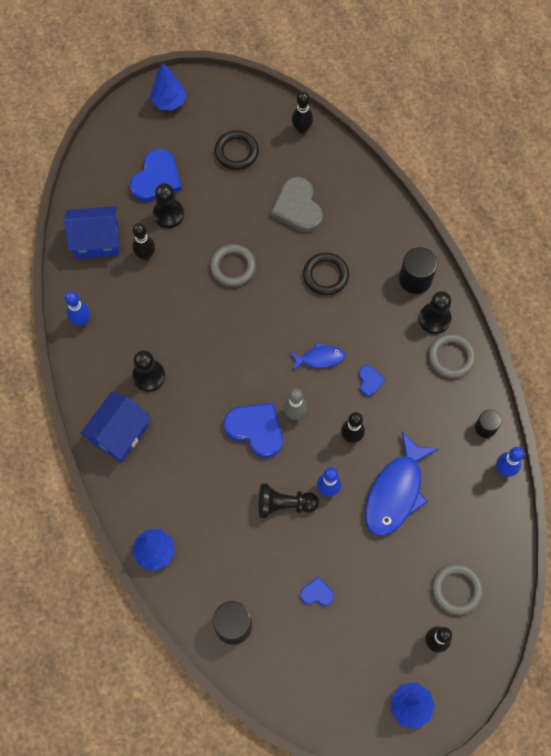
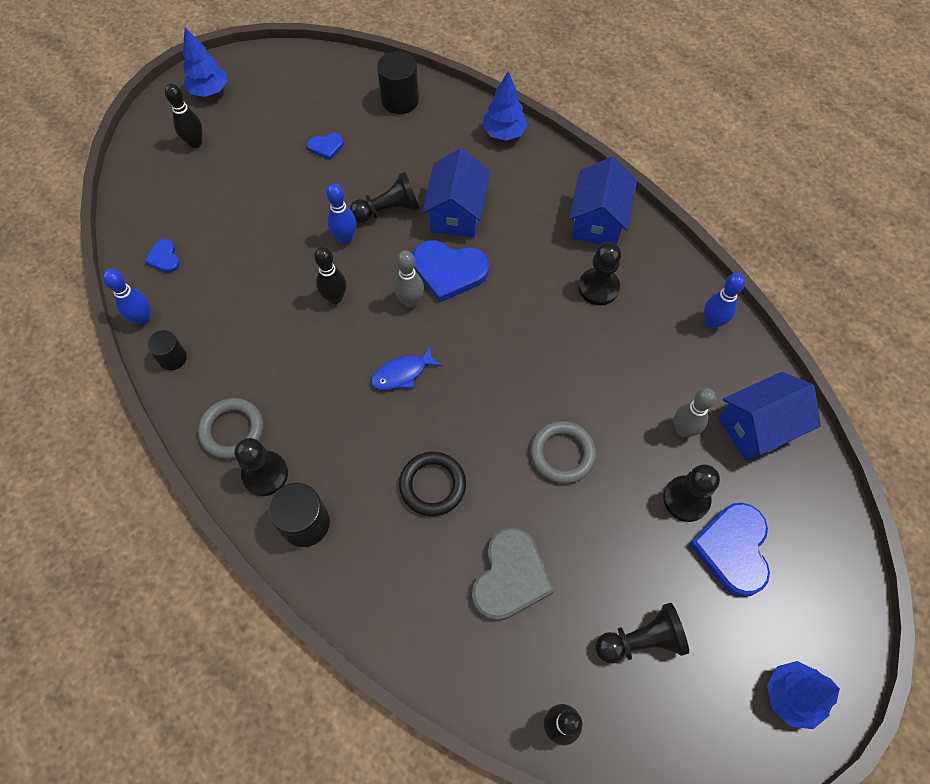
camera: 160 degrees right, 5 degrees down
black bowling pin [132,223,155,261] -> grey bowling pin [674,388,716,437]
black ring [215,130,259,170] -> black pawn [595,603,689,663]
grey heart [271,177,323,232] -> grey heart turned 60 degrees clockwise [472,527,554,621]
blue heart [359,365,385,396] -> blue heart moved to [145,239,180,273]
blue fish [365,432,438,536] -> none
grey ring [432,563,483,615] -> none
none -> blue house [423,148,490,238]

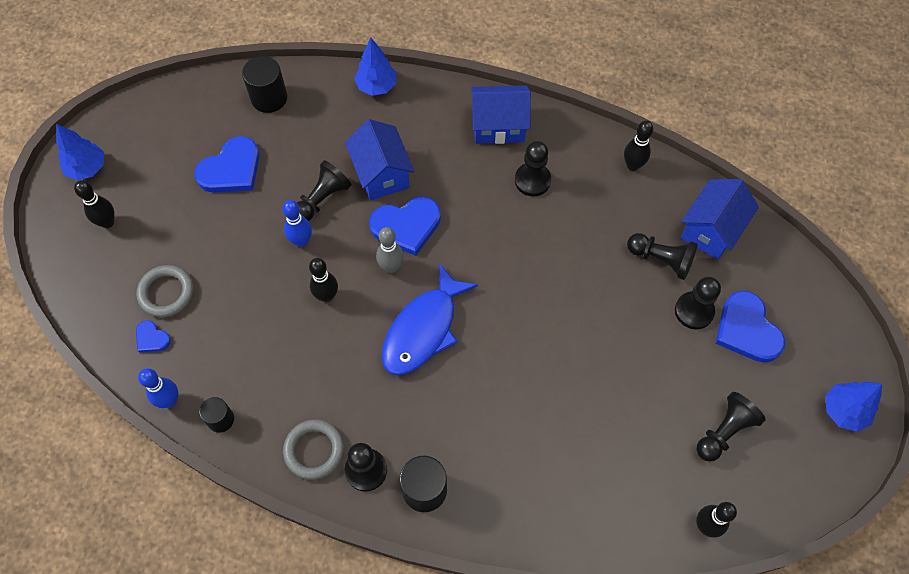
camera: 30 degrees left, 0 degrees up
blue heart [308,133,344,160] -> blue heart [194,136,260,193], size x2.00
blue fish [371,346,442,390] -> blue fish [382,263,478,375], size x1.92
black ring [399,452,466,516] -> none
grey heart [472,527,554,621] -> none
grey ring [530,421,596,484] -> grey ring moved to [136,265,194,317]
blue house [569,157,637,245] -> blue house turned 75 degrees counterclockwise [471,85,531,144]
grey bowling pin [674,388,716,437] -> black pawn [627,233,697,280]
blue bowling pin [704,273,745,329] -> black bowling pin [624,121,653,171]

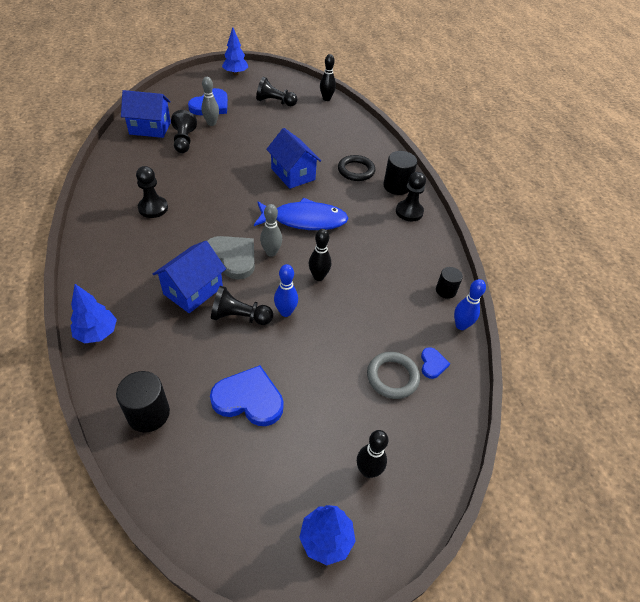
camera: 125 degrees left, 15 degrees down
grey ring [283,420,344,480] -> none
blue heart [369,197,441,256] -> grey heart [207,236,255,280]
blue house [471,85,531,144] -> blue house moved to [266,128,321,189]
black bowling pin [624,121,653,171] -> none
black pawn [675,277,721,329] -> grey bowling pin [201,77,219,126]
none -> black ring [338,155,375,181]

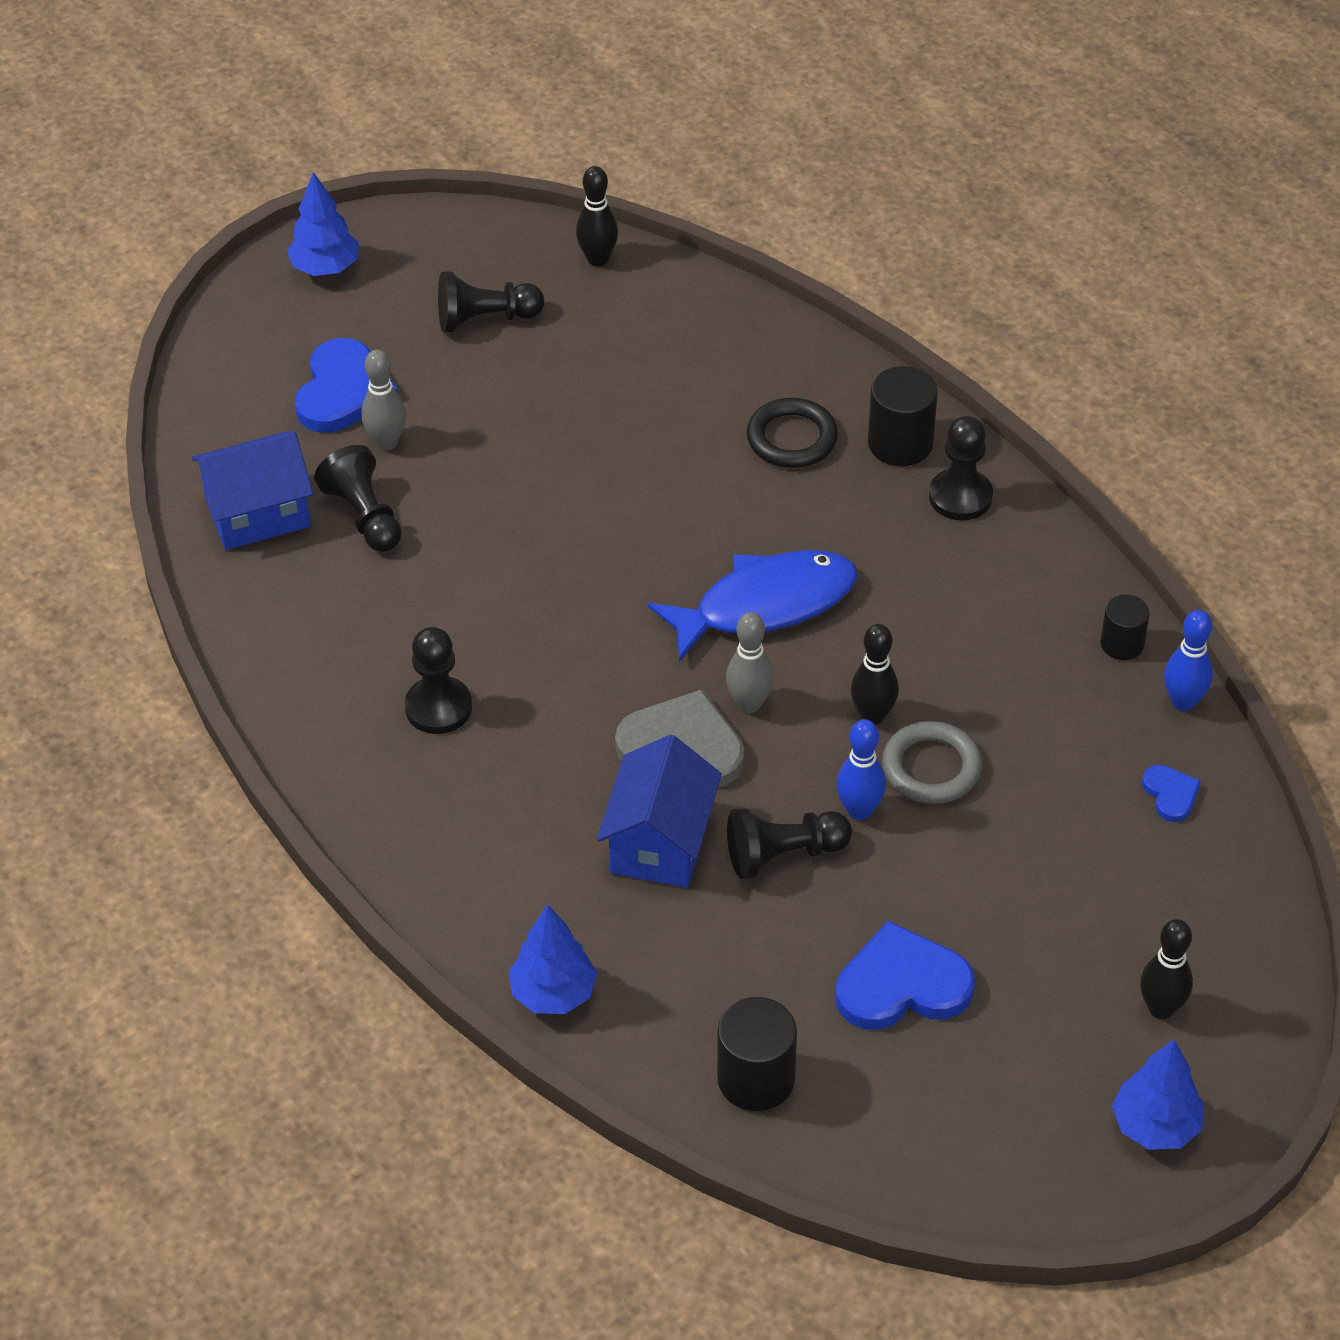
camera: 20 degrees left, 0 degrees up
blue house [266,128,321,189] -> none
grey ring [367,352,420,399] -> grey ring moved to [882,721,982,804]

